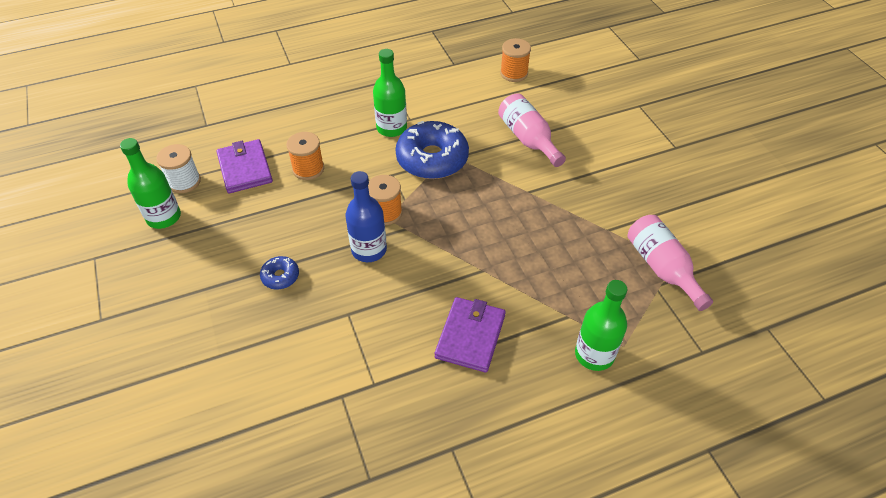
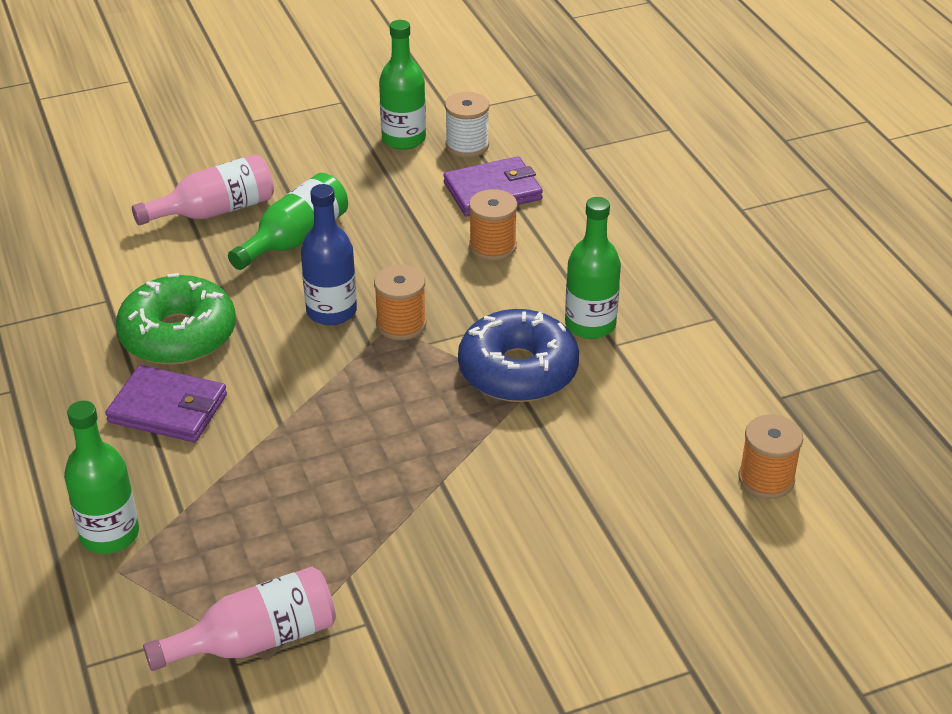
camera: 90 degrees right, 10 degrees down
blue donut [260,256,299,289] -> green bottle [228,173,348,270]
pink bottle [498,93,566,167] -> pink bottle moved to [132,154,274,225]
none -> green donut [116,273,236,365]

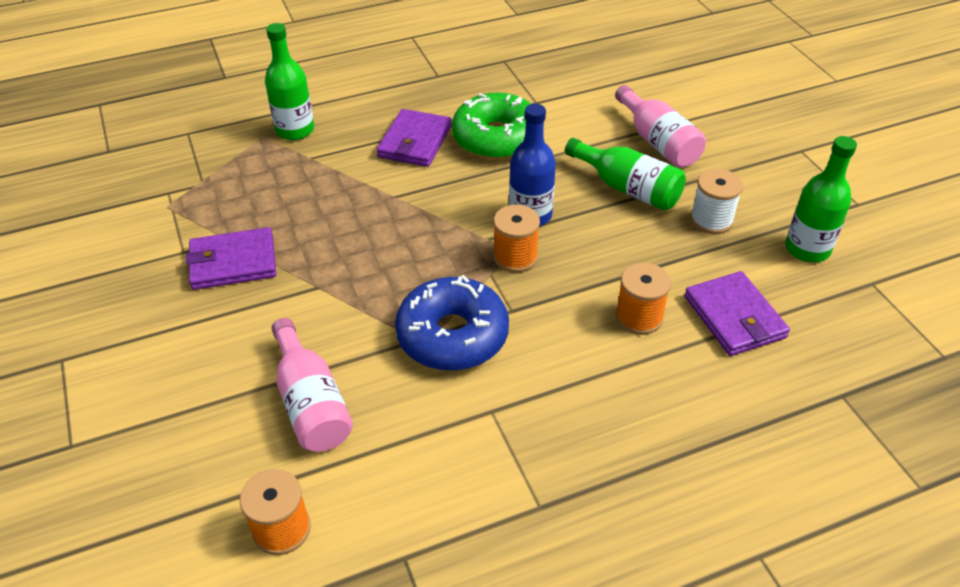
camera: 90 degrees right, 5 degrees up
pink bottle [143,567,336,671] -> pink bottle moved to [272,318,353,452]
white spool [445,92,490,158] -> white spool moved to [690,169,743,234]
green bottle [565,197,621,339] -> none
none -> purple wallet [186,227,276,290]

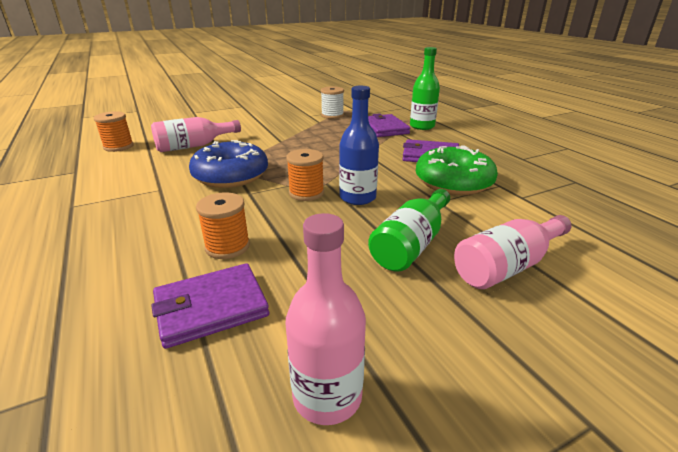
camera: 85 degrees right, 15 degrees down
purple wallet [186,227,276,290] -> purple wallet moved to [368,113,410,137]
white spool [690,169,743,234] -> white spool moved to [321,86,344,119]
green bottle [785,136,857,262] -> pink bottle [285,213,366,425]

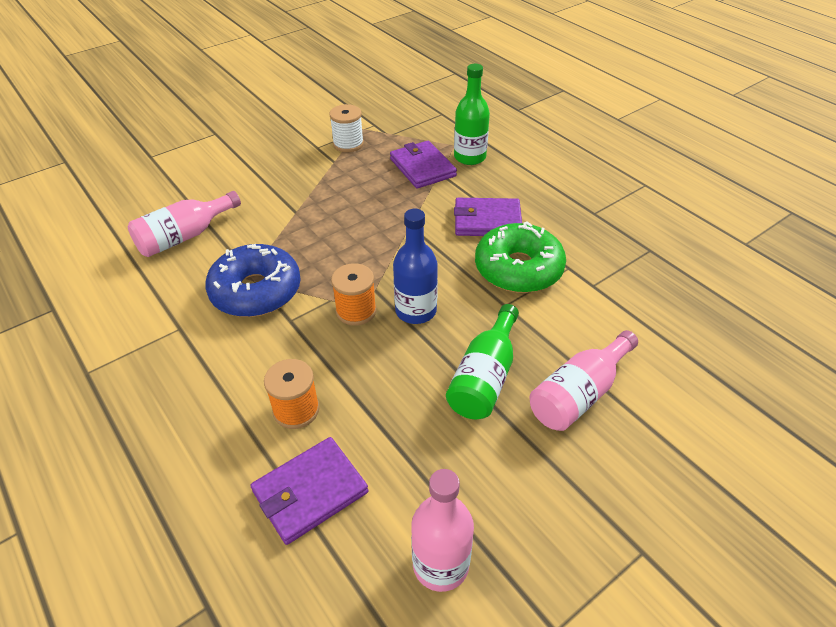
camera: 10 degrees left, 15 degrees up
orange spool [94,111,134,152] -> none

